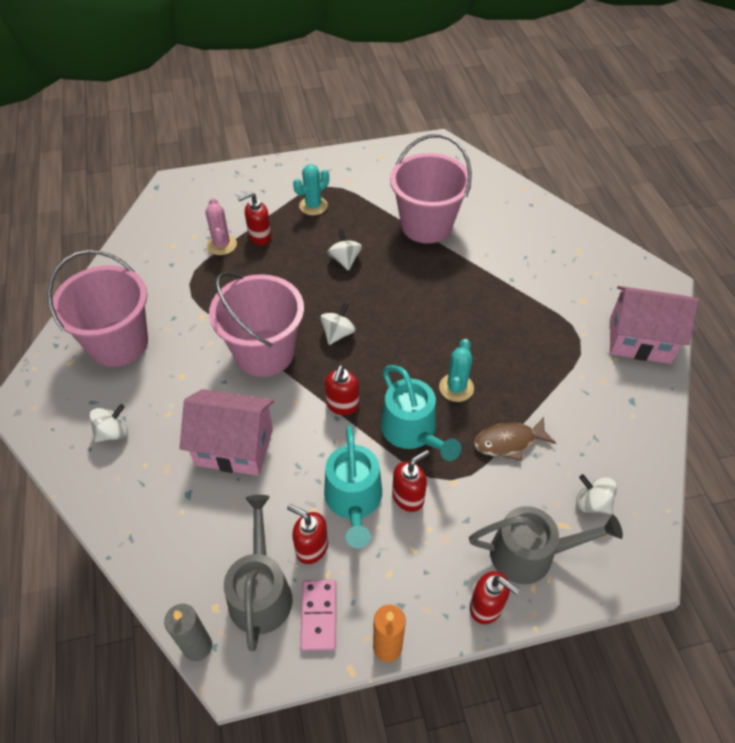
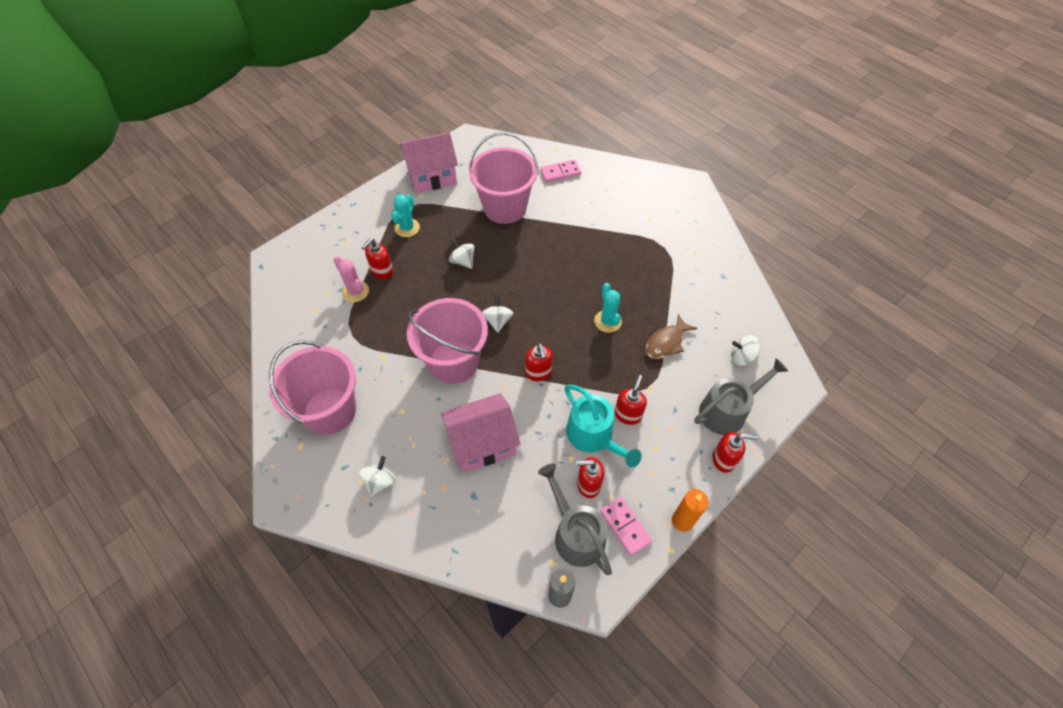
camera: 30 degrees left, 5 degrees up
turquoise watering can [381,365,461,461] -> none
pink house [610,286,699,364] -> pink house moved to [400,132,458,193]
none -> pink domino [540,160,581,182]

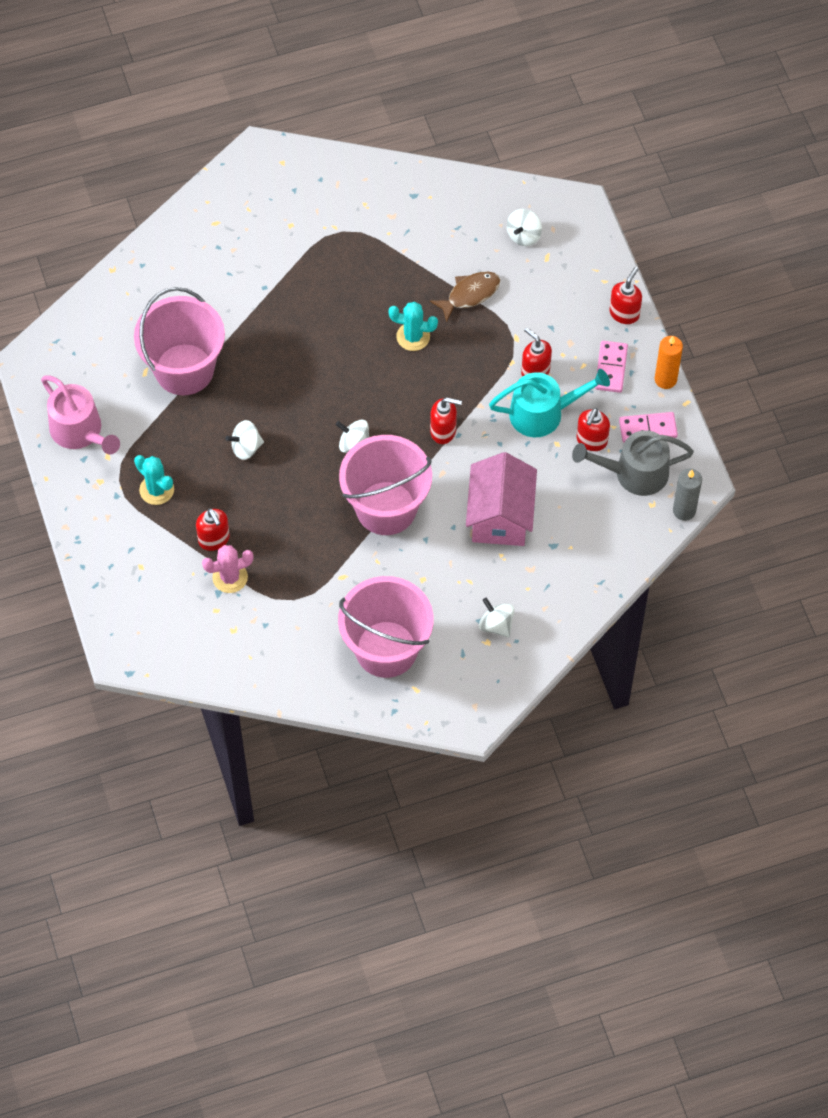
camera: 65 degrees left, 5 degrees up
pink house [400,132,458,193] -> pink watering can [41,375,120,454]
pink domino [540,160,581,182] -> pink domino moved to [595,341,628,393]
brown fish [645,314,697,359] -> brown fish turned 105 degrees counterclockwise [430,271,500,322]
grey watering can [694,358,788,435] -> none

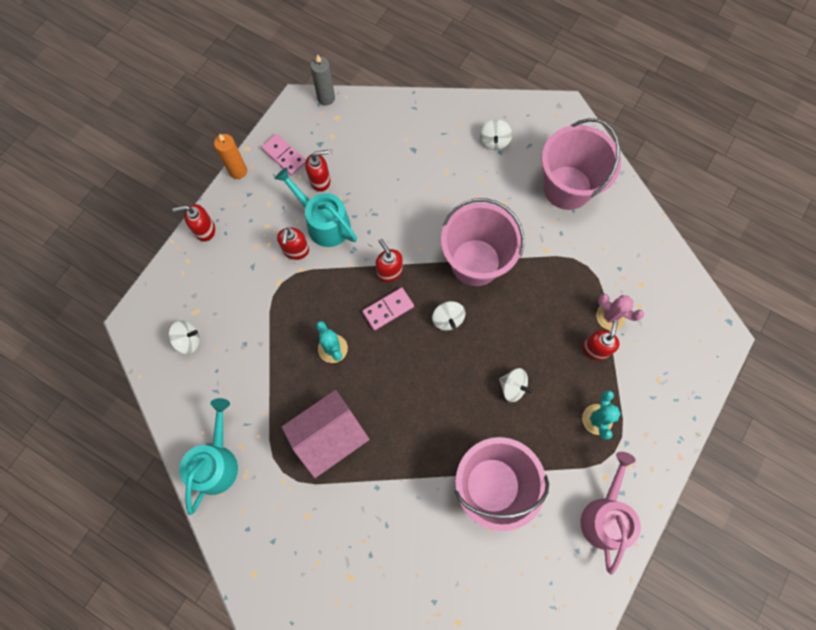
camera: 130 degrees left, 10 degrees up
brown fish [430,271,500,322] -> none
pink house [466,452,537,546] -> pink house moved to [282,390,369,478]
grey watering can [572,430,694,496] -> none
pink domino [595,341,628,393] -> pink domino moved to [362,287,414,330]
none -> turquoise watering can [179,398,238,515]

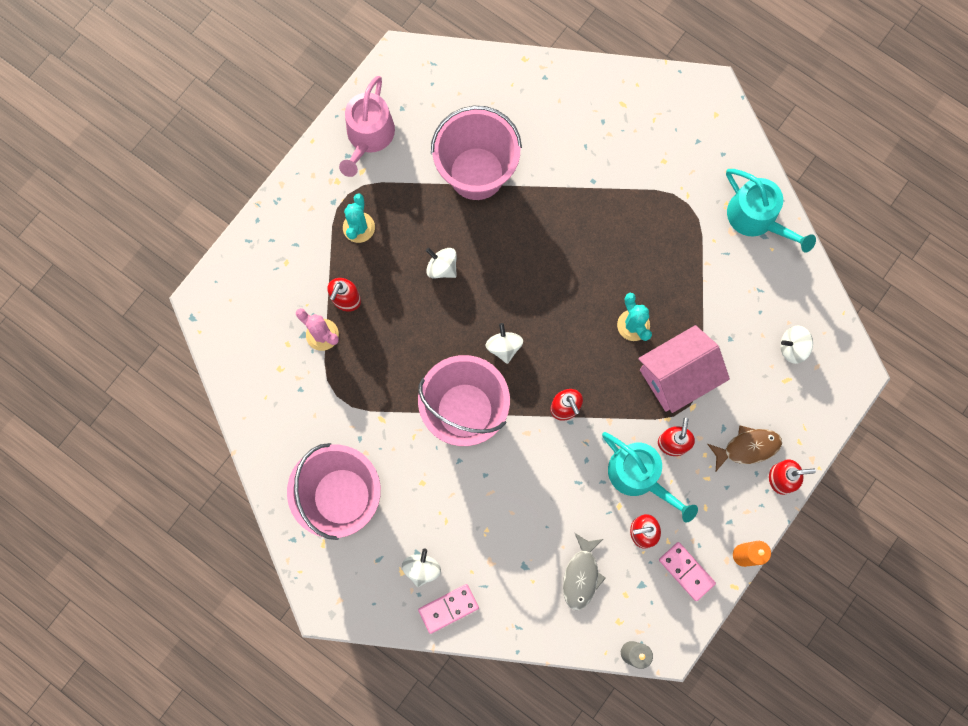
camera: 175 degrees left, 5 degrees up
turquoise watering can [179,398,238,515] -> turquoise watering can turned 60 degrees counterclockwise [726,169,816,253]
pink house [282,390,369,478] -> pink house moved to [638,325,730,413]
pink domino [362,287,414,330] -> pink domino moved to [418,584,479,634]
none -> grey fish [563,533,606,610]
none -> brown fish [708,426,782,471]

